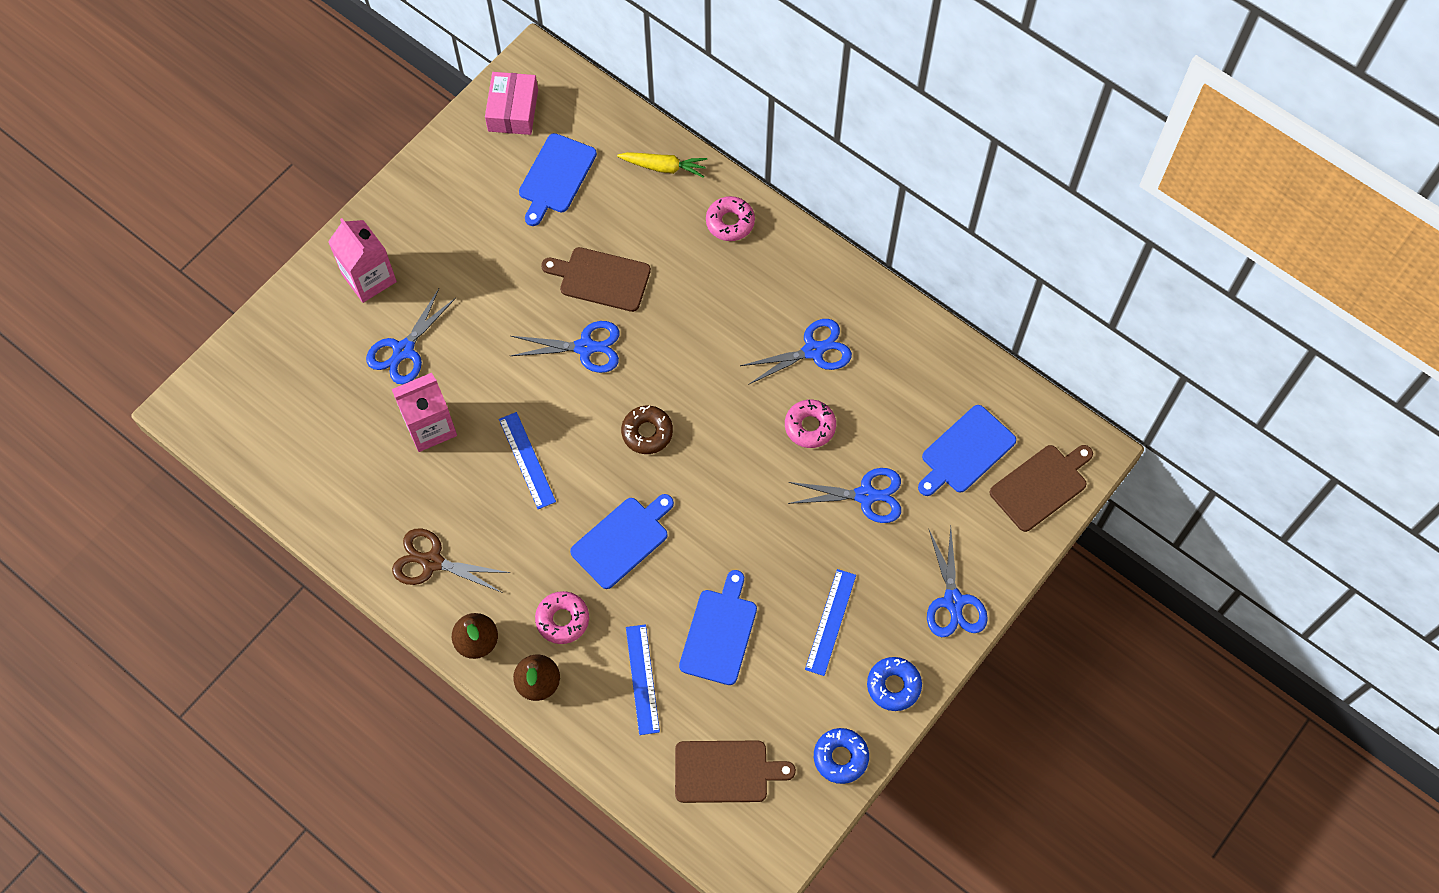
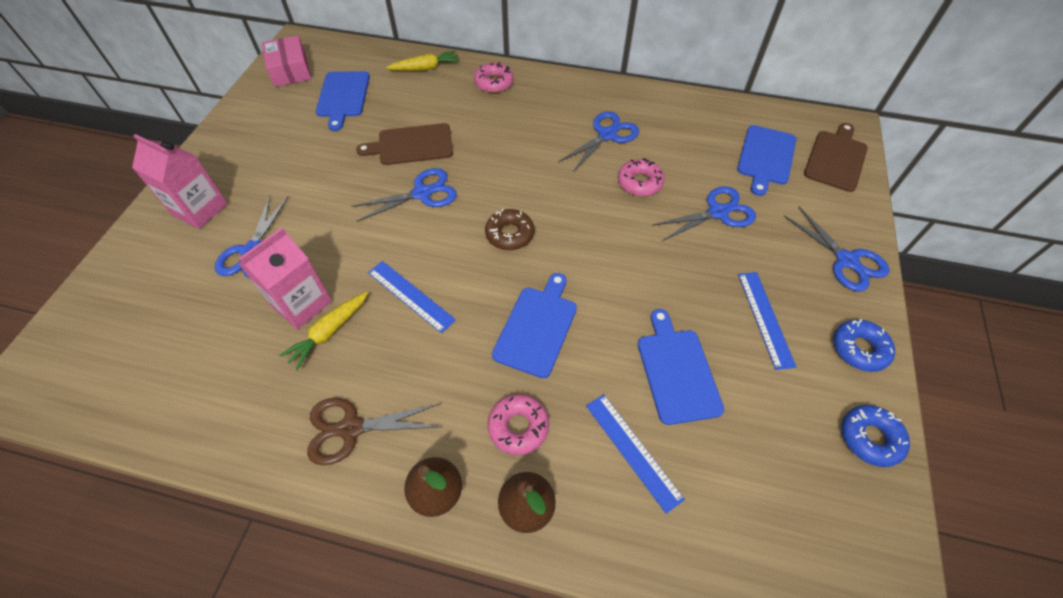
camera: 25 degrees left, 10 degrees down
brown cutting board [675,741,796,803] -> none
none -> yellow carrot [279,292,368,370]

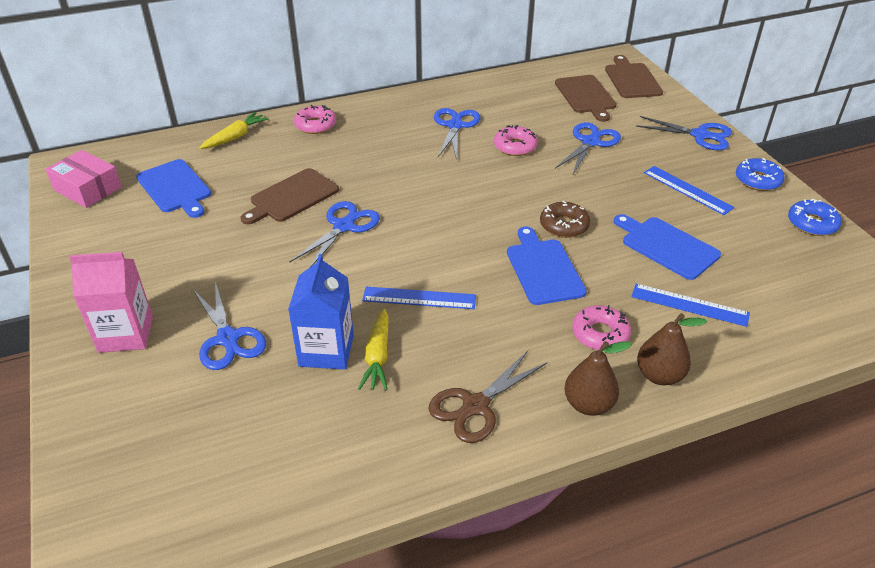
camera: 35 degrees left, 15 degrees down
pink carton [239,227,332,329] -> blue carton [288,254,354,370]
brown donut [485,209,534,250] -> brown donut moved to [540,201,590,238]
blue cutting board [737,125,797,196] -> brown cutting board [555,75,616,122]

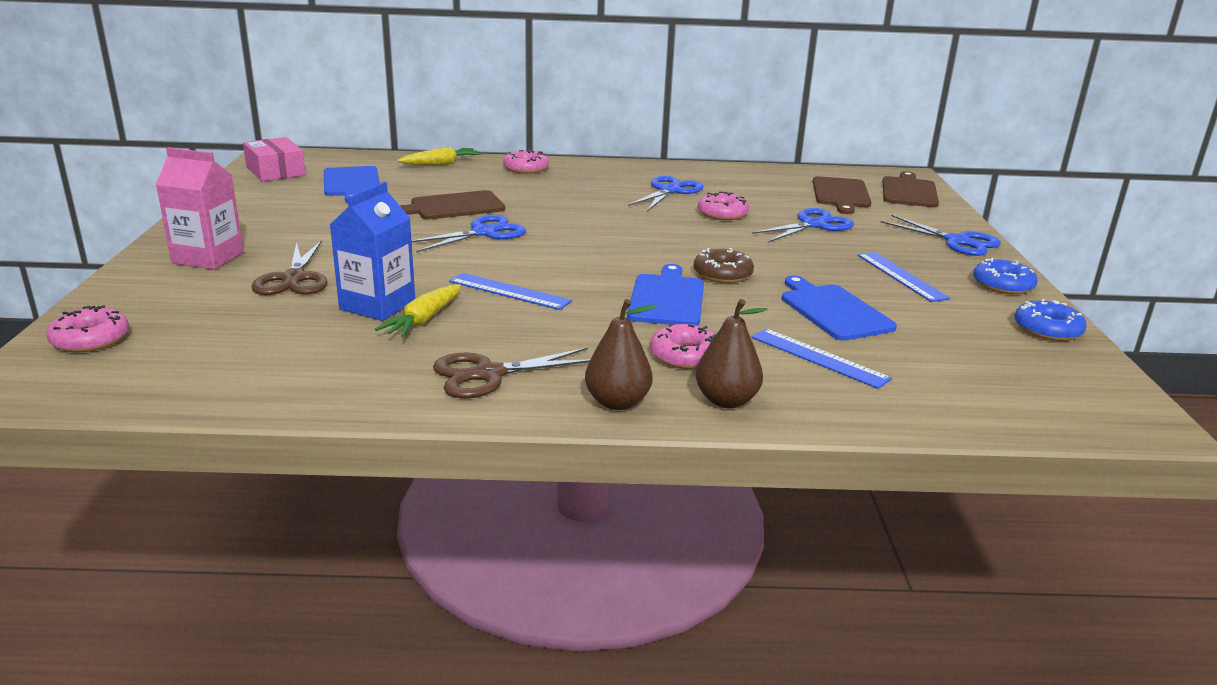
camera: 20 degrees right, 15 degrees down
blue scissors [193,282,266,370] -> brown scissors [252,240,328,295]
none -> pink donut [46,305,129,352]

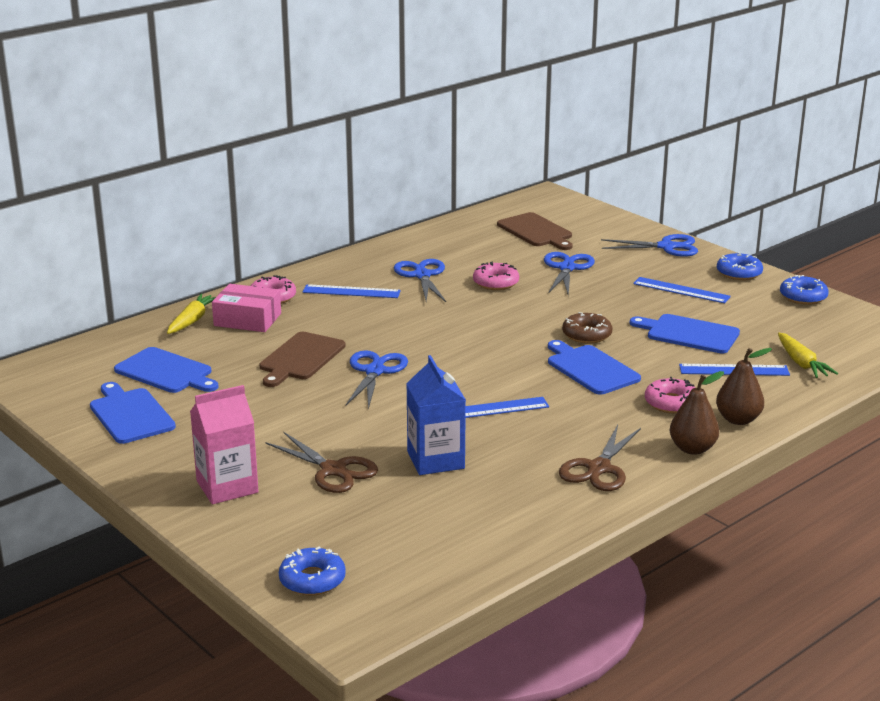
camera: 40 degrees left, 0 degrees up
pink donut [46,305,129,352] -> blue donut [279,546,346,596]
pink box [243,137,306,182] -> pink box moved to [212,284,281,332]
yellow carrot [375,284,461,337] -> yellow carrot moved to [778,333,838,378]
brown cutting board [883,171,939,207] -> none
none -> blue cutting board [90,382,176,444]
none -> blue ruler [303,284,401,298]

